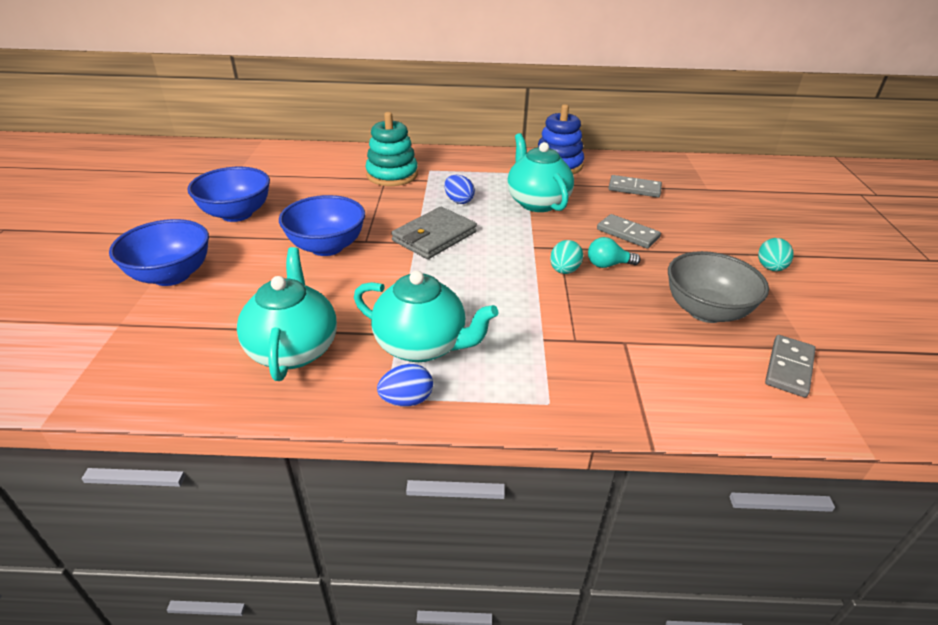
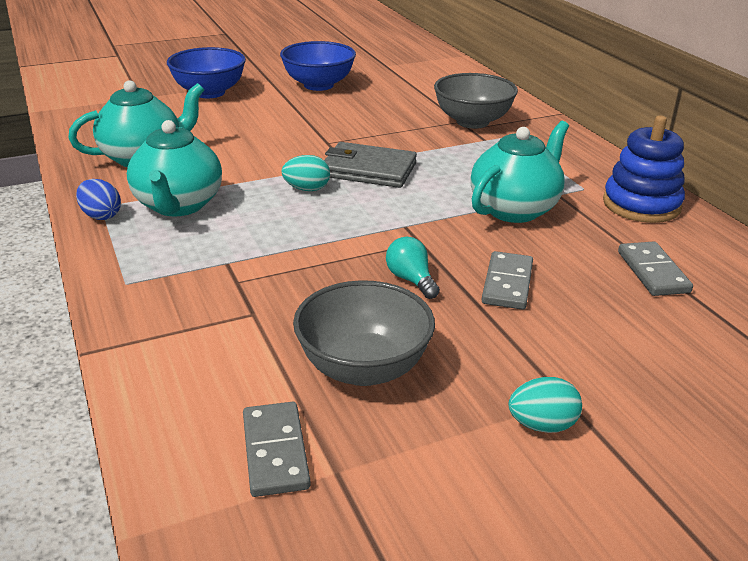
camera: 65 degrees right, 5 degrees down
blue bowl [279,195,365,256] -> none
turquoise stacking toy [365,112,418,186] -> grey bowl [434,73,518,129]
blue egg [444,175,475,204] -> none
turquoise egg [550,240,583,274] -> turquoise egg moved to [282,155,330,191]
grey domino [765,335,816,397] -> grey domino turned 75 degrees clockwise [243,402,311,497]

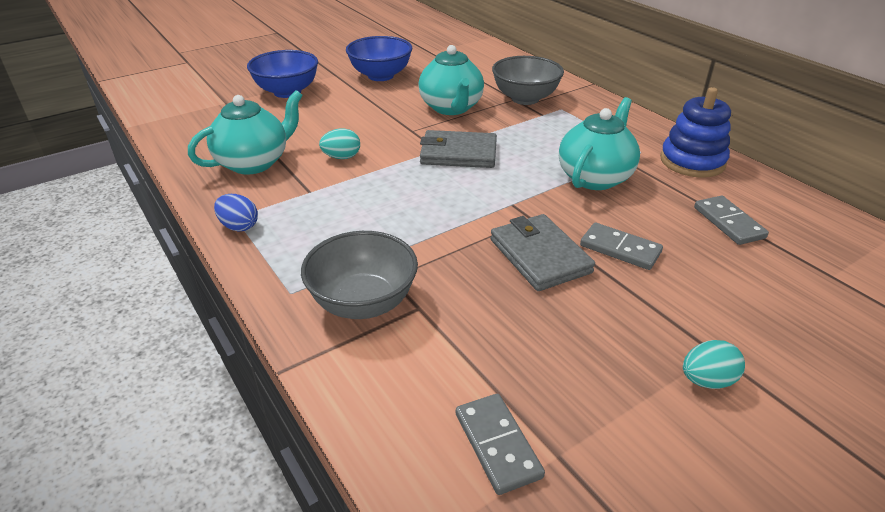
camera: 10 degrees left, 5 degrees up
turquoise teapot [127,120,222,217] -> turquoise teapot moved to [418,45,484,115]
turquoise egg [282,155,330,191] -> turquoise egg moved to [319,129,360,159]
grey bowl [293,280,435,386] -> grey bowl moved to [301,231,418,319]
turquoise light bulb [386,237,440,299] -> grey wallet [491,214,595,291]
grey domino [482,251,533,310] -> grey domino turned 60 degrees counterclockwise [580,222,663,270]

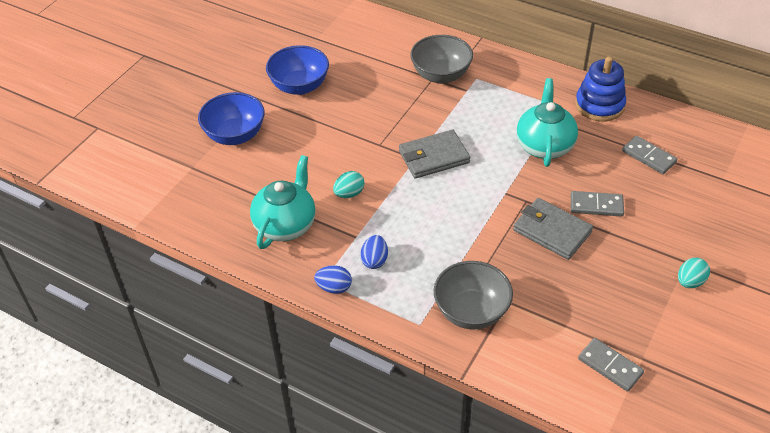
camera: 25 degrees left, 10 degrees up
turquoise teapot [418,45,484,115] -> none
none -> blue egg [360,235,388,269]

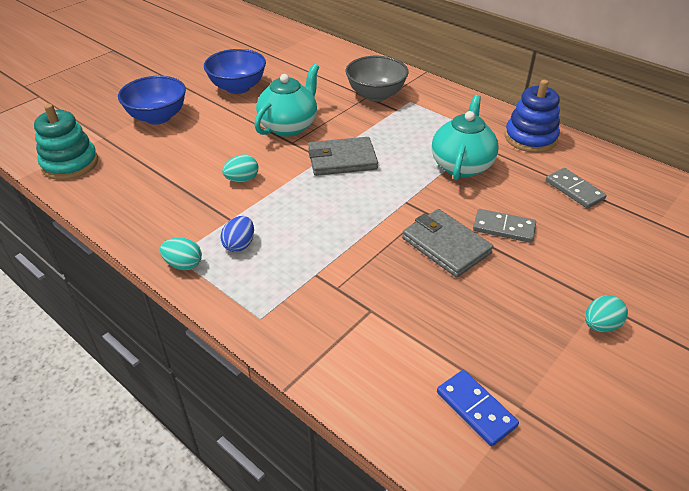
camera: 10 degrees right, 5 degrees down
turquoise teapot [250,155,316,249] -> turquoise teapot moved to [254,64,319,137]
blue egg [314,265,352,294] -> turquoise egg [160,237,202,270]
grey bowl [434,261,513,329] -> none
grey domino [578,338,644,392] -> blue domino [437,370,519,447]
none -> turquoise stacking toy [34,104,98,180]

